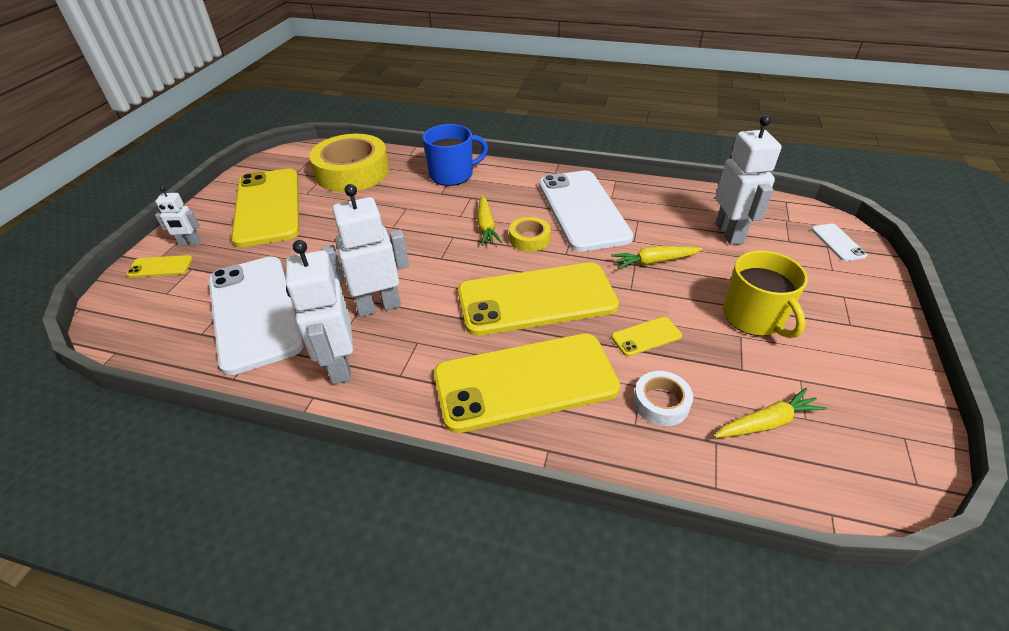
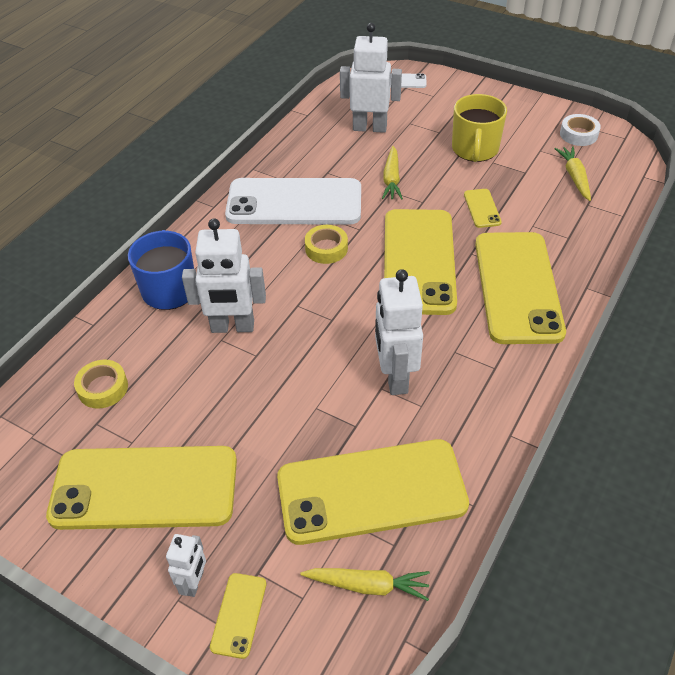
camera: 75 degrees left, 5 degrees up
white phone [209,256,303,375] -> yellow phone [277,439,469,545]
white robot [286,240,353,384] -> white robot moved to [182,218,266,333]
yellow tape [309,134,389,192] -> yellow tape [74,360,128,409], size x0.47
yellow carrot [477,195,502,246] -> yellow carrot moved to [300,568,430,601]
white tape [633,371,693,426] -> white tape moved to [560,114,601,146]
yellow mug [723,250,808,338] -> yellow mug turned 105 degrees clockwise [452,94,507,162]

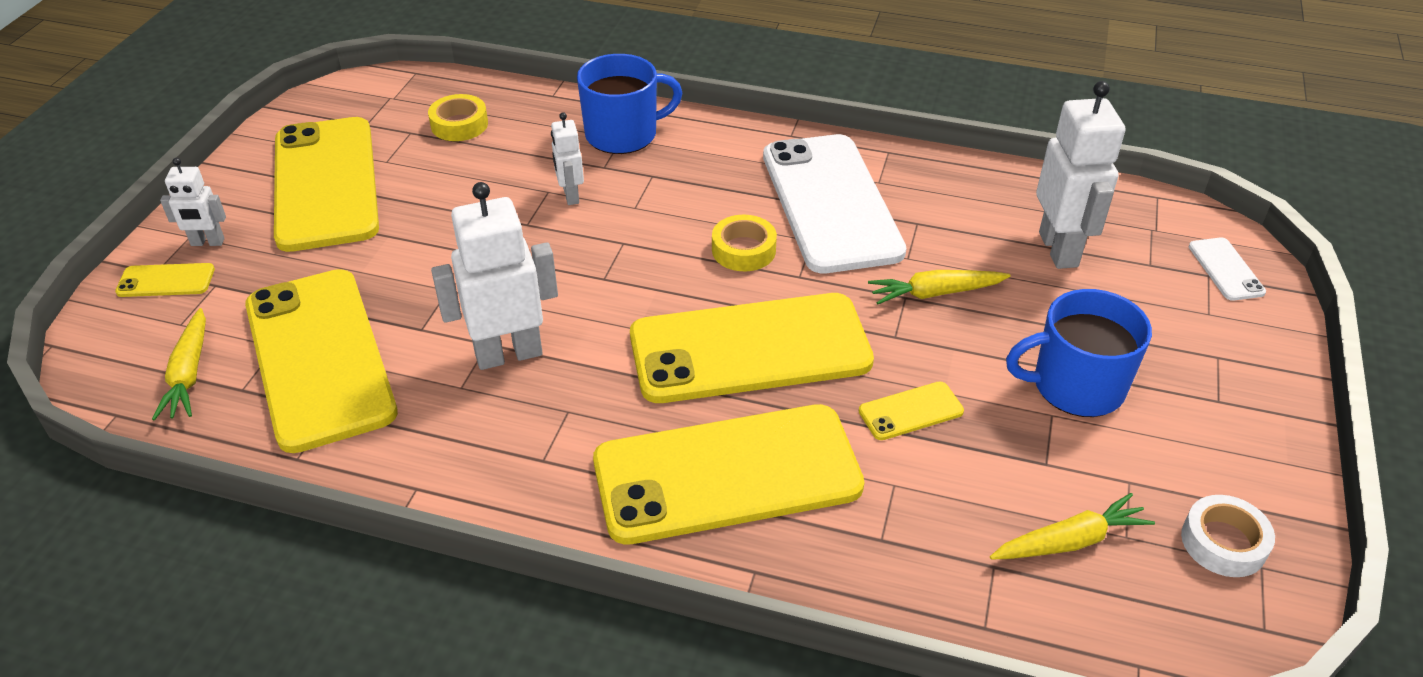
camera: 75 degrees right, 5 degrees down
white robot [182,218,266,333] -> white robot [551,112,584,205], size x0.53
yellow mug [452,94,507,162] -> blue mug [1006,289,1152,417]

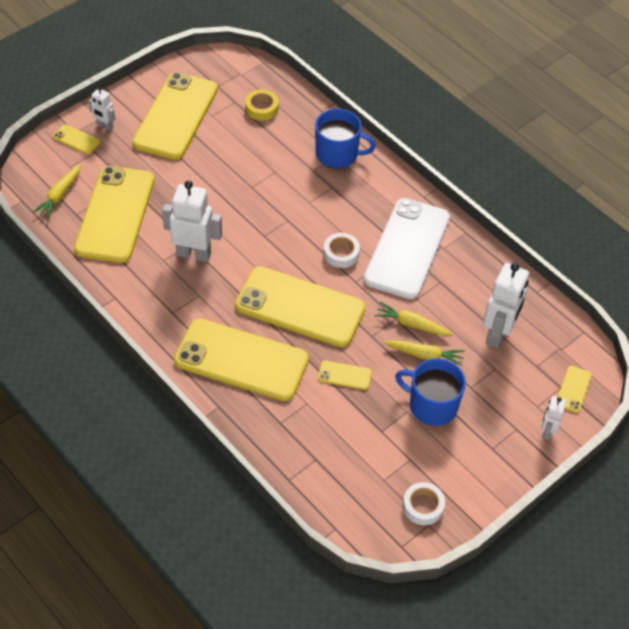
camera: 30 degrees right, 10 degrees up
white robot [551,112,584,205] -> white robot moved to [541,396,566,440]
yellow tape [712,215,777,271] -> white tape [323,233,360,268]
yellow carrot [990,493,1155,559] -> yellow carrot moved to [383,340,465,366]
white phone [1189,237,1266,301] -> yellow phone [558,366,592,413]

